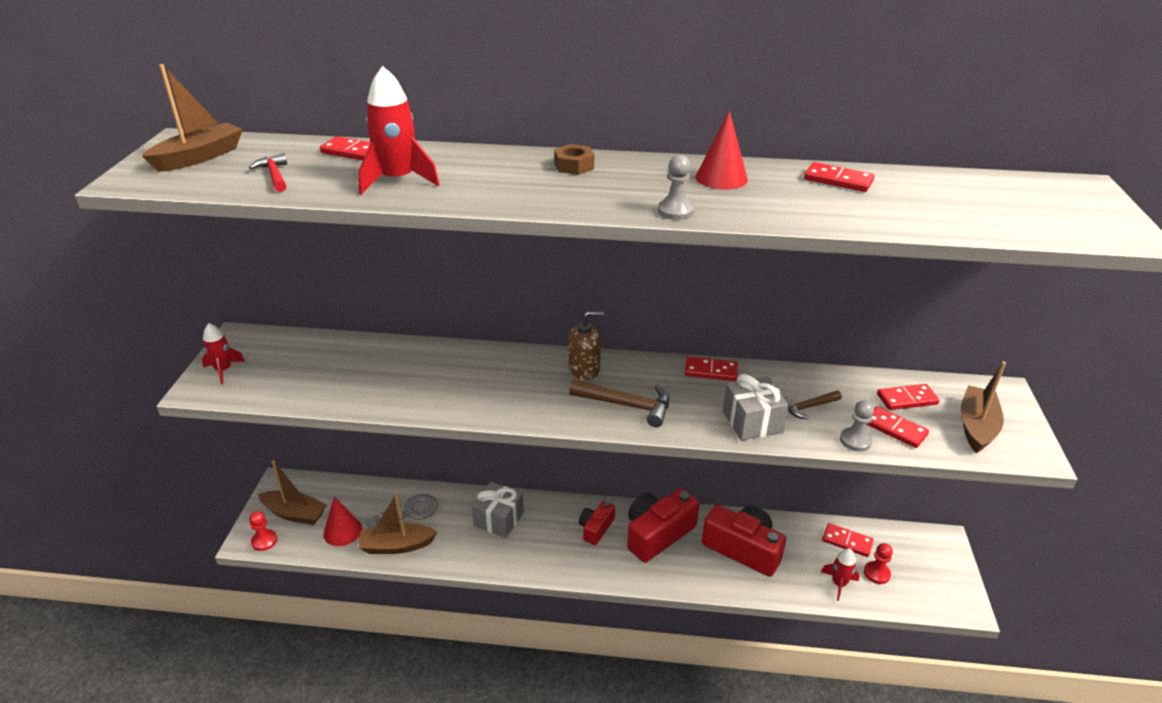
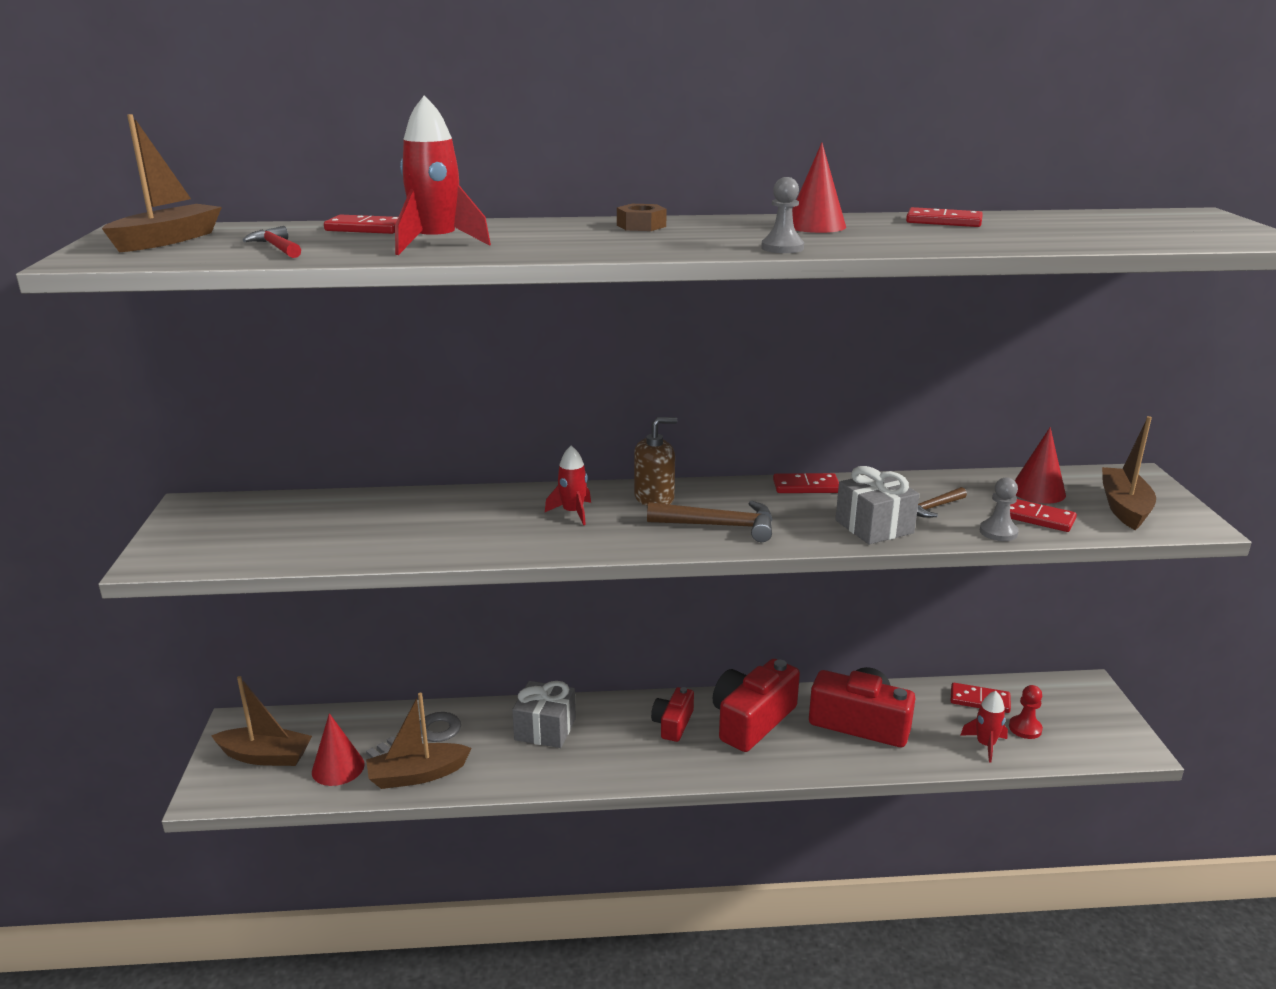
camera: 10 degrees left, 10 degrees down
red rocket [202,323,245,385] -> red rocket moved to [545,446,591,525]
red pawn [249,511,277,551] -> none
red domino [877,384,940,410] -> red cone [1015,427,1066,503]

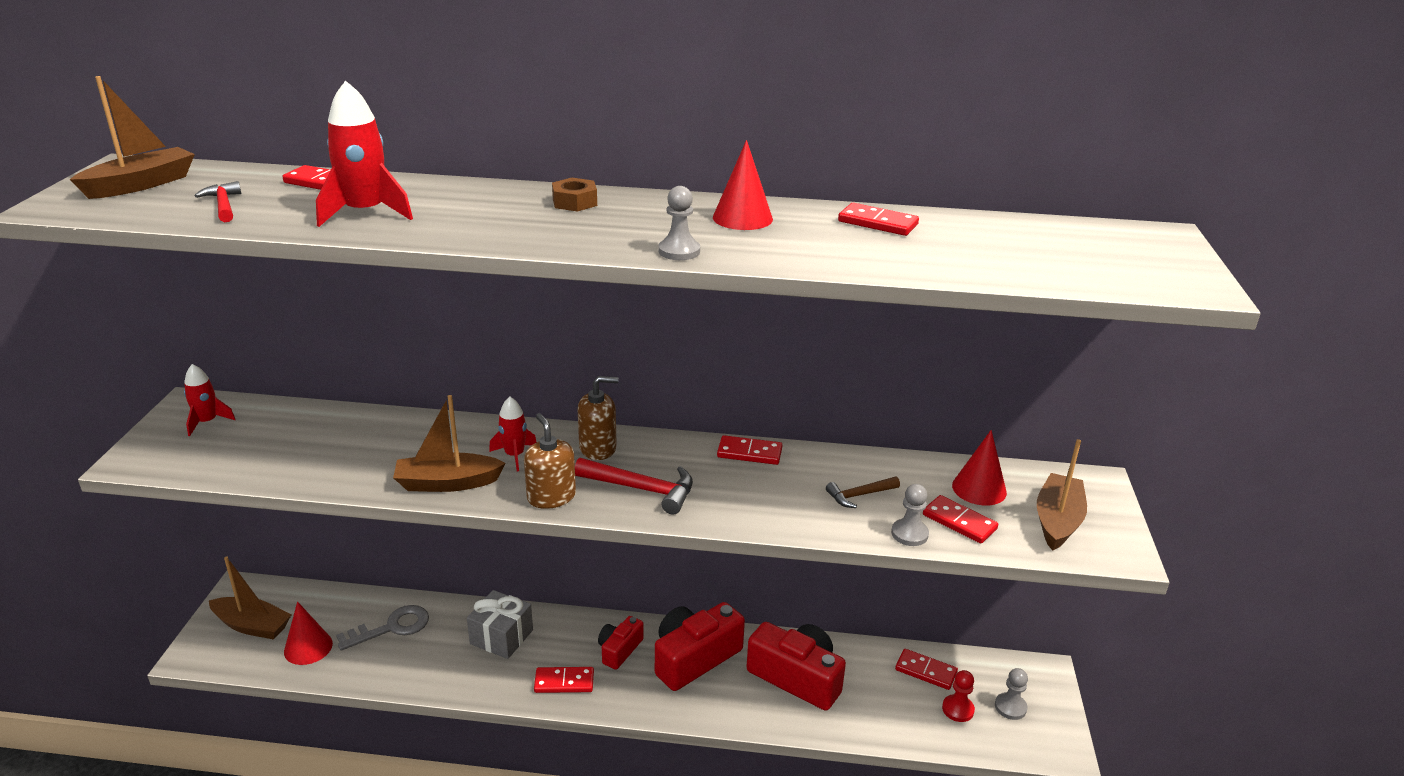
camera: 10 degrees right, 5 degrees up
brown boat [366,693,472,789] -> brown boat moved to [393,395,506,492]
brown hammer [647,501,773,542] -> red hammer [575,458,693,515]
grey gift [835,466,919,545] -> none
red rocket [961,691,1008,763] -> red rocket moved to [184,364,236,436]
none -> brown soap dispenser [524,413,576,509]
none -> red domino [534,667,594,693]
none -> grey pawn [995,668,1028,720]

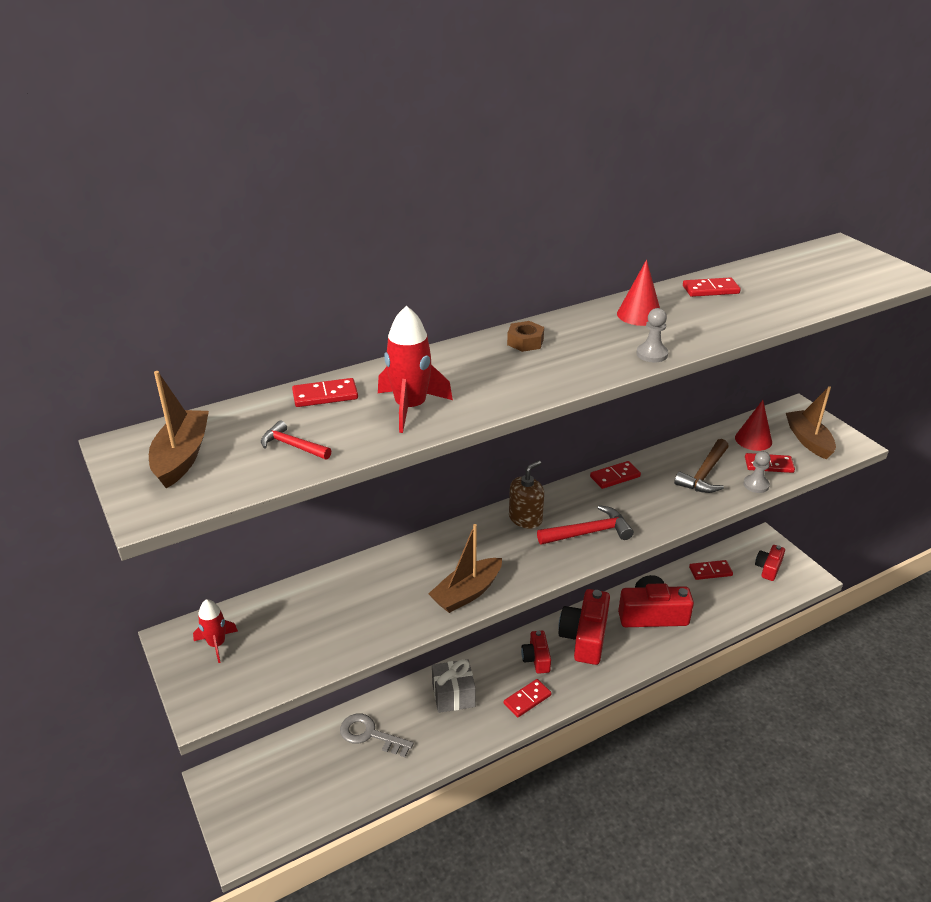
camera: 35 degrees left, 5 degrees up
brown boat [209,557,292,639] -> none
red cone [284,601,333,665] -> none
grey key [336,605,429,651] -> grey key turned 90 degrees counterclockwise [340,714,414,757]
red rocket [489,397,536,471] -> none
brown soap dispenser [524,413,576,509] -> none
brown hammer [826,476,900,508] -> brown hammer [674,439,729,493], size x1.65
red pawn [942,670,975,722] -> none
grey pawn [995,668,1028,720] -> red camera [755,545,785,581]

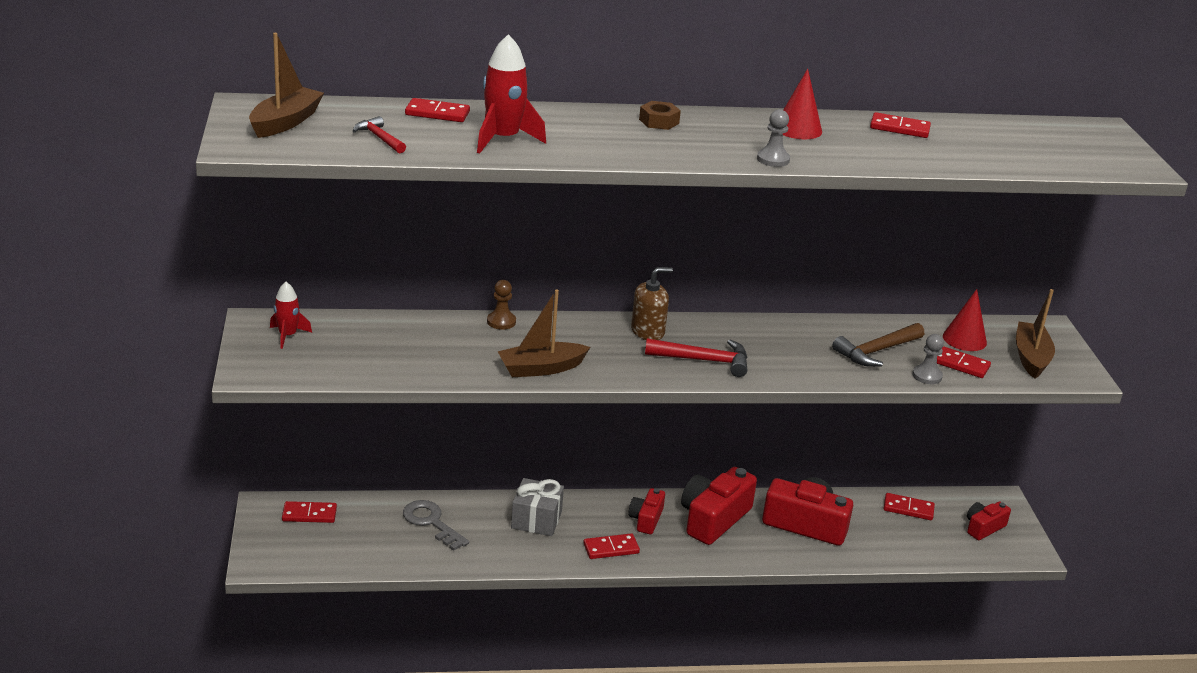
camera: 20 degrees right, 5 degrees down
red domino [590,461,641,489] -> red domino moved to [282,501,337,523]
none -> brown pawn [487,280,516,330]

